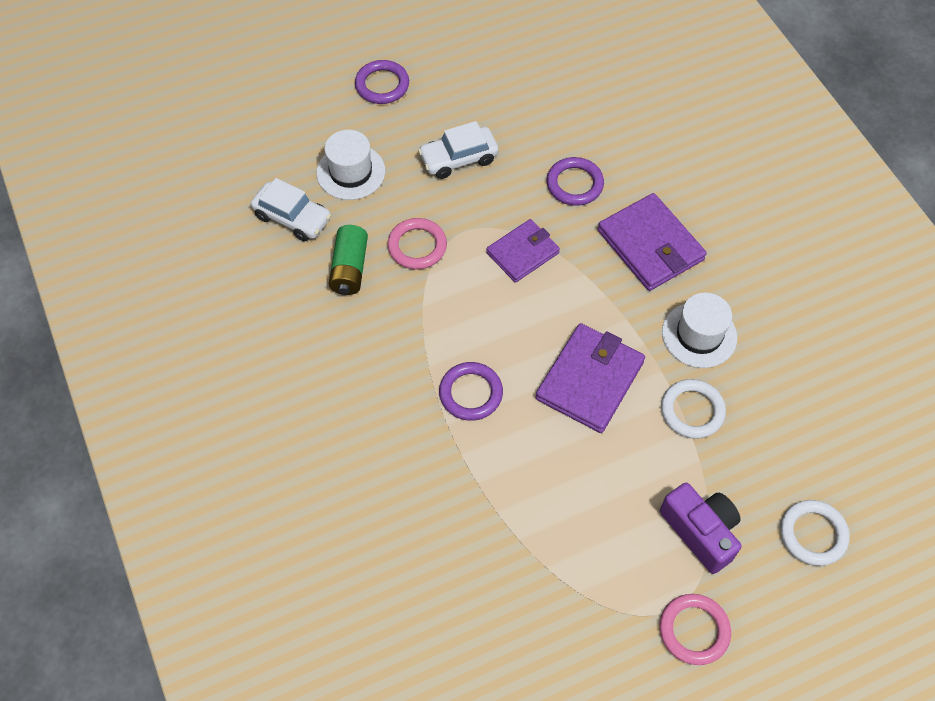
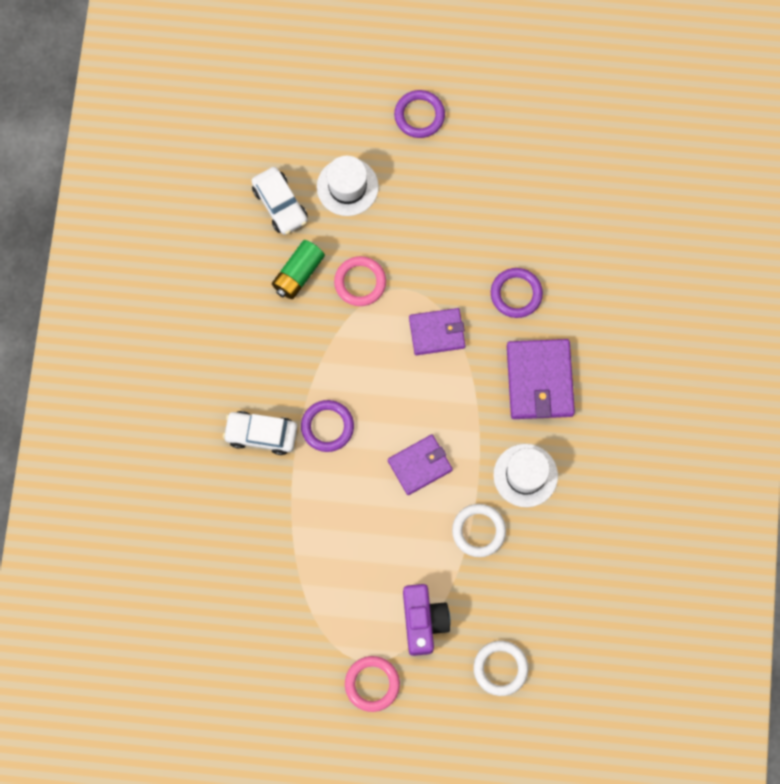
camera: 30 degrees right, 15 degrees up
white car [418,121,499,179] -> white car moved to [223,411,298,455]
purple wallet [535,323,645,433] -> purple wallet [388,435,453,495], size x0.66

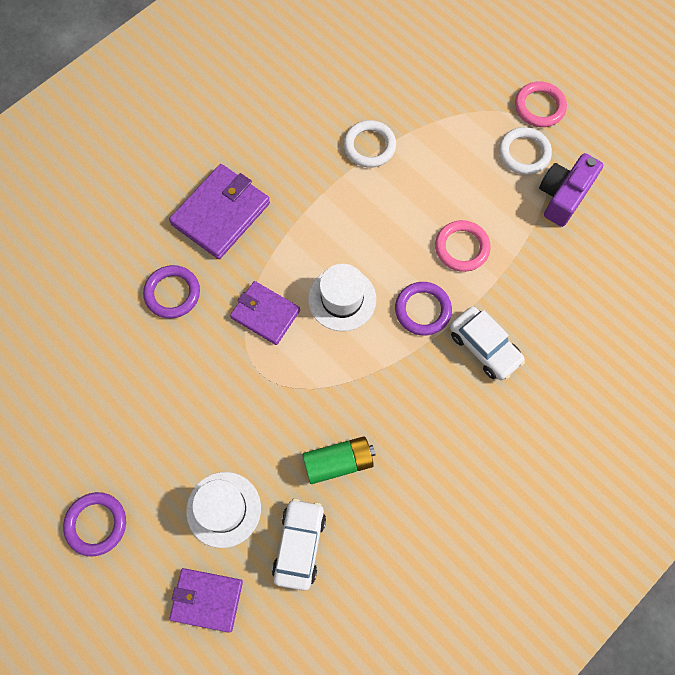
camera: 140 degrees left, 5 degrees down
pink ring [334,256,386,306] -> pink ring moved to [435,220,490,272]
purple wallet [388,435,453,495] -> purple wallet moved to [169,568,243,633]
purple camera [403,584,451,656] -> purple camera moved to [539,153,603,227]
white ring [473,641,529,696] -> white ring moved to [499,127,552,175]
white hat [493,444,558,507] -> white hat moved to [308,264,376,331]

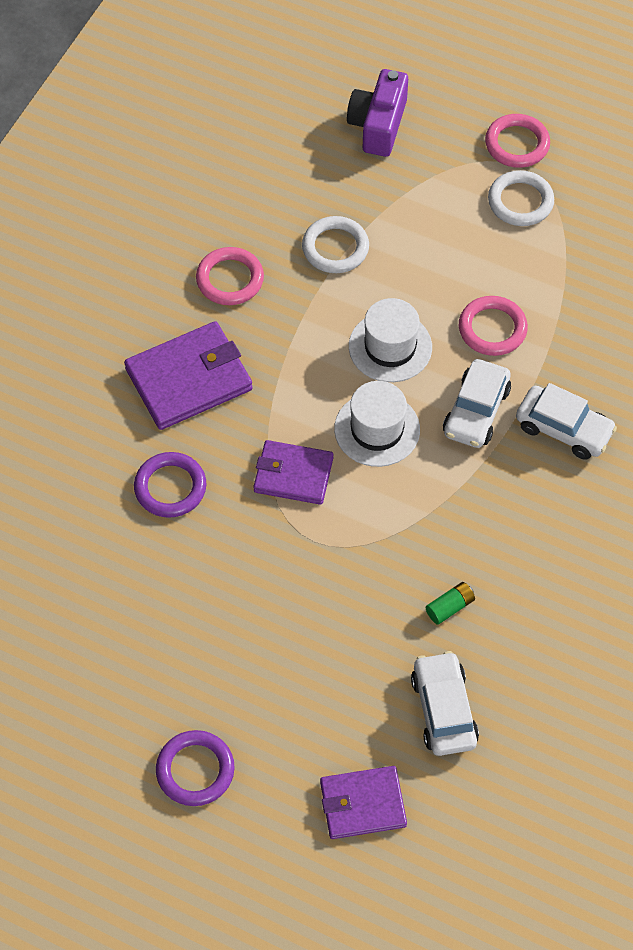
camera: 20 degrees left, 10 degrees down
purple wallet [169,164,270,259] -> purple wallet turned 45 degrees clockwise [124,321,253,430]
white hat [186,472,261,548] -> white hat moved to [349,298,432,382]
green battery [302,436,375,484] -> green battery [426,582,475,625], size x0.58
purple ring [395,282,452,336] -> white car [443,359,511,448]
purple camera [539,153,603,227] -> purple camera moved to [347,69,408,157]
none -> pink ring [196,247,264,305]

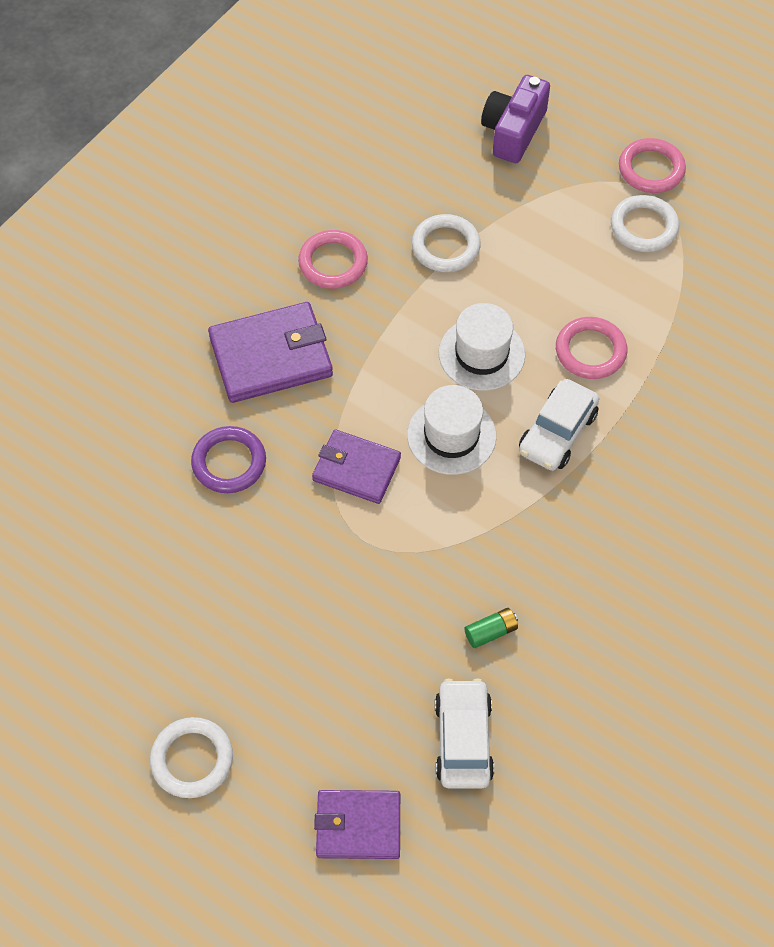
camera: 10 degrees right, 0 degrees up
purple ring [156,730,235,806] -> white ring [150,717,233,798]
white car [516,383,617,460] -> none

